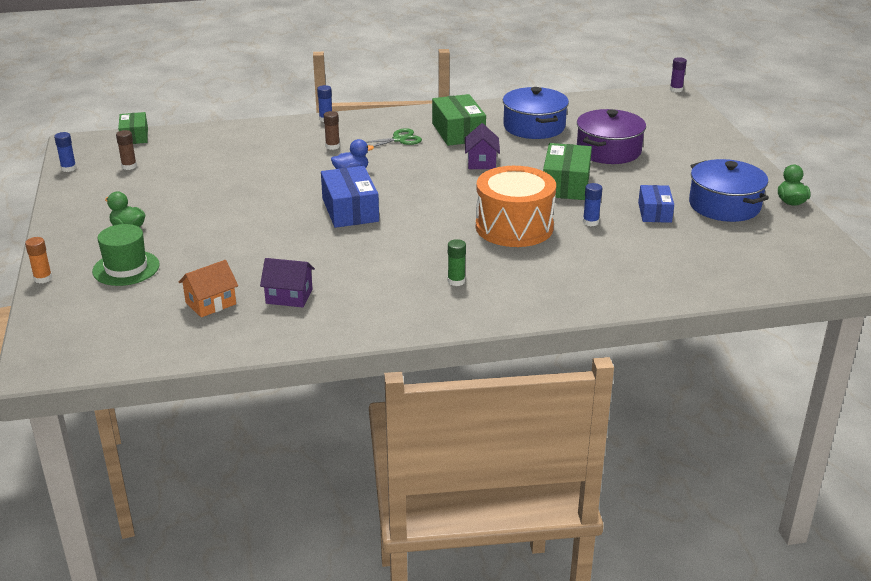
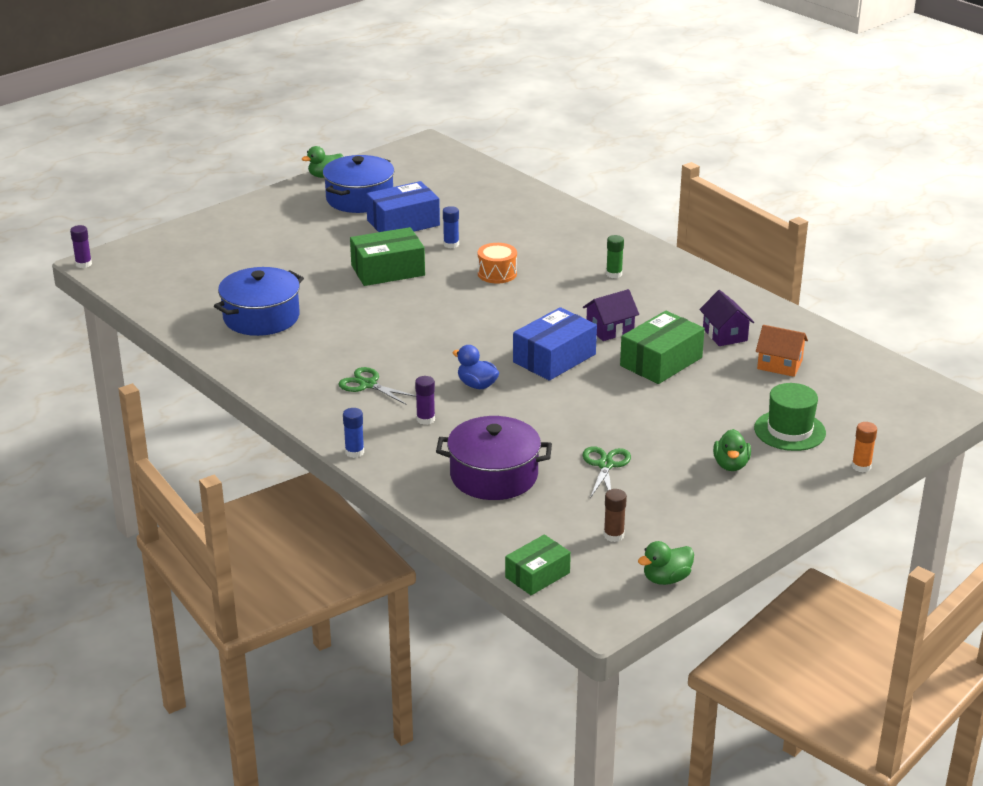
camera: 120 degrees left, 0 degrees up
blue glue stick [54,132,77,172] -> green duck [638,541,694,585]
brown glue stick [324,111,340,150] -> purple glue stick [415,376,435,425]
green box [432,94,486,146] -> green box moved to [620,311,705,384]
purple house [465,123,500,169] -> purple house moved to [583,289,639,341]
orange drum [476,166,556,247] -> orange drum [478,243,517,284], size x0.51
purple pot [577,109,646,164] -> purple pot moved to [436,416,552,500]
blue box [638,185,674,223] -> blue box [366,181,440,232], size x1.56
none -> green scissors [582,446,631,498]

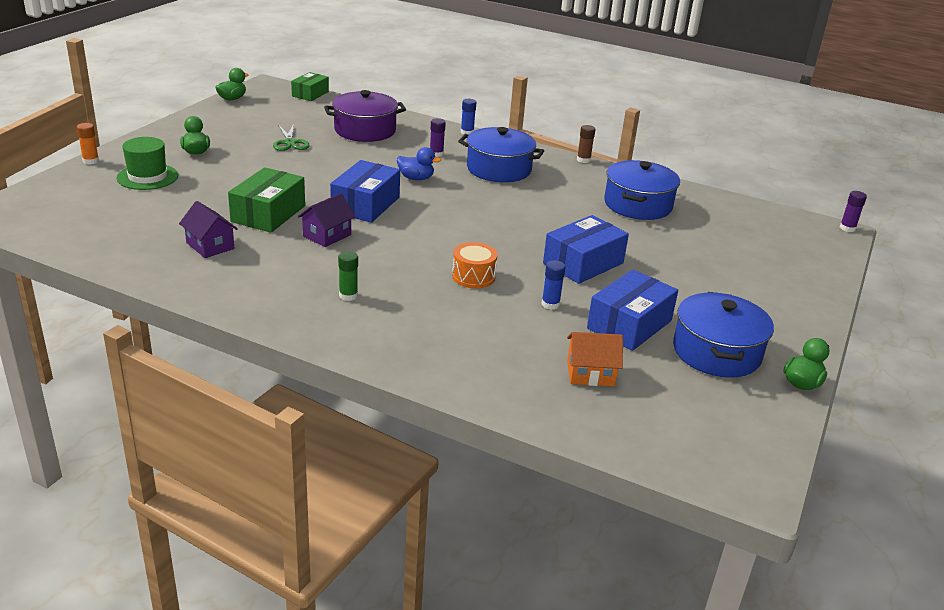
camera: 155 degrees right, 0 degrees up
green scissors [339,367,416,405] -> blue pot [458,127,544,182]
green box [350,227,425,286] -> blue box [543,215,629,284]
brown glue stick [604,489,627,542] -> brown glue stick moved to [577,125,596,163]
orange house [756,325,808,377] -> orange house moved to [567,332,623,386]

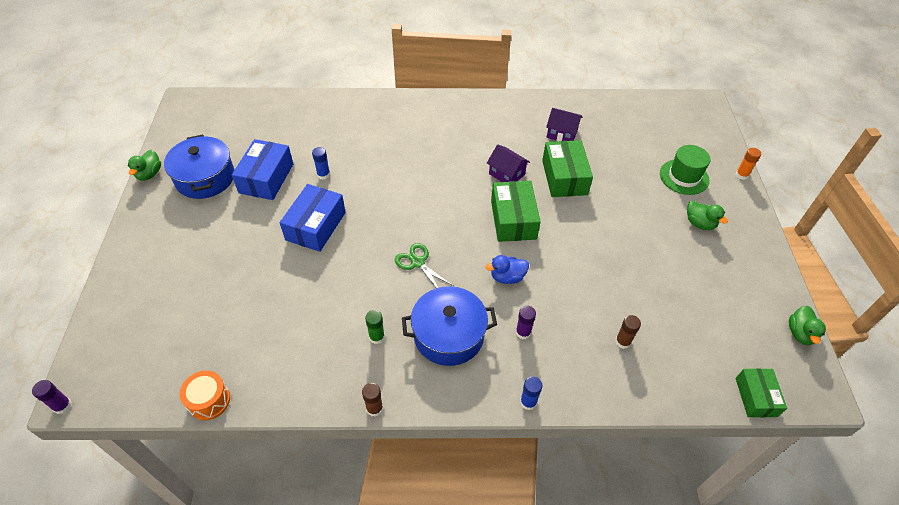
camera: 155 degrees right, 20 degrees up
green scissors [273,124,310,151] -> green scissors moved to [395,243,453,288]
purple house [298,193,356,247] -> purple house turned 60 degrees counterclockwise [487,145,530,182]
purple pot [324,90,406,142] -> brown glue stick [615,315,641,349]
blue box [330,160,400,223] -> green box [491,181,541,242]
green glue stick [338,251,358,301] -> green glue stick moved to [365,310,385,344]
orange drum [452,242,498,288] -> orange drum moved to [180,370,230,420]
orange house [567,332,623,386] -> none
blue pot [604,160,680,220] -> none

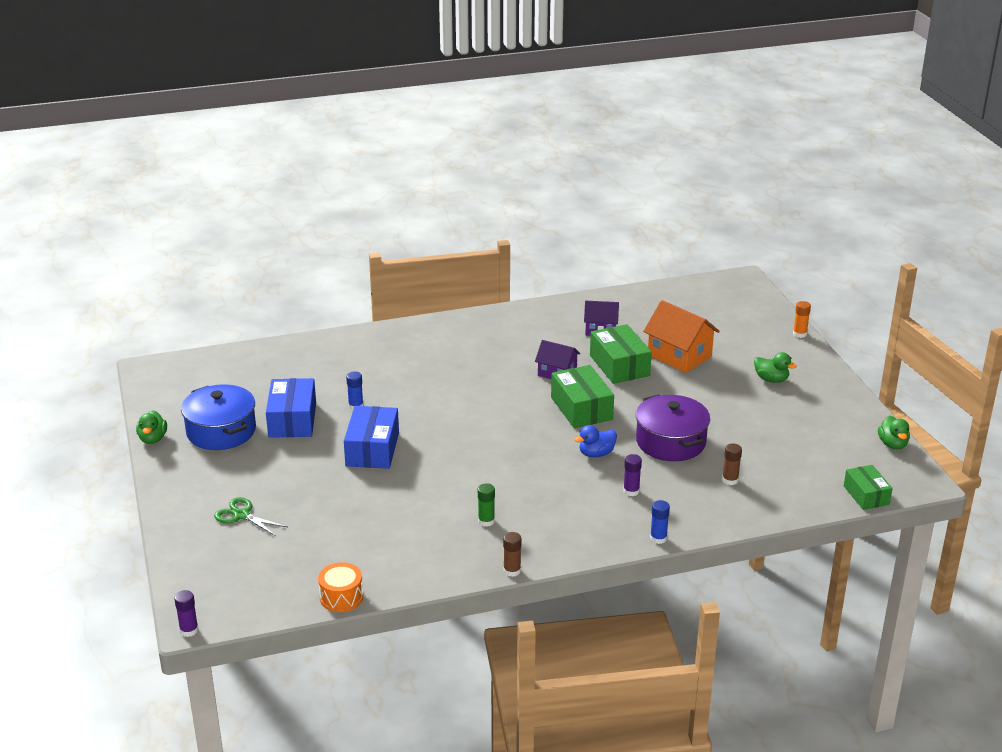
camera: 15 degrees left, 20 degrees down
green scissors [395,243,453,288] -> green scissors moved to [214,497,287,536]
blue pot [402,286,497,366] -> none
green hat [660,145,710,195] -> none
none -> purple pot [636,394,710,461]
none -> orange house [643,300,720,373]

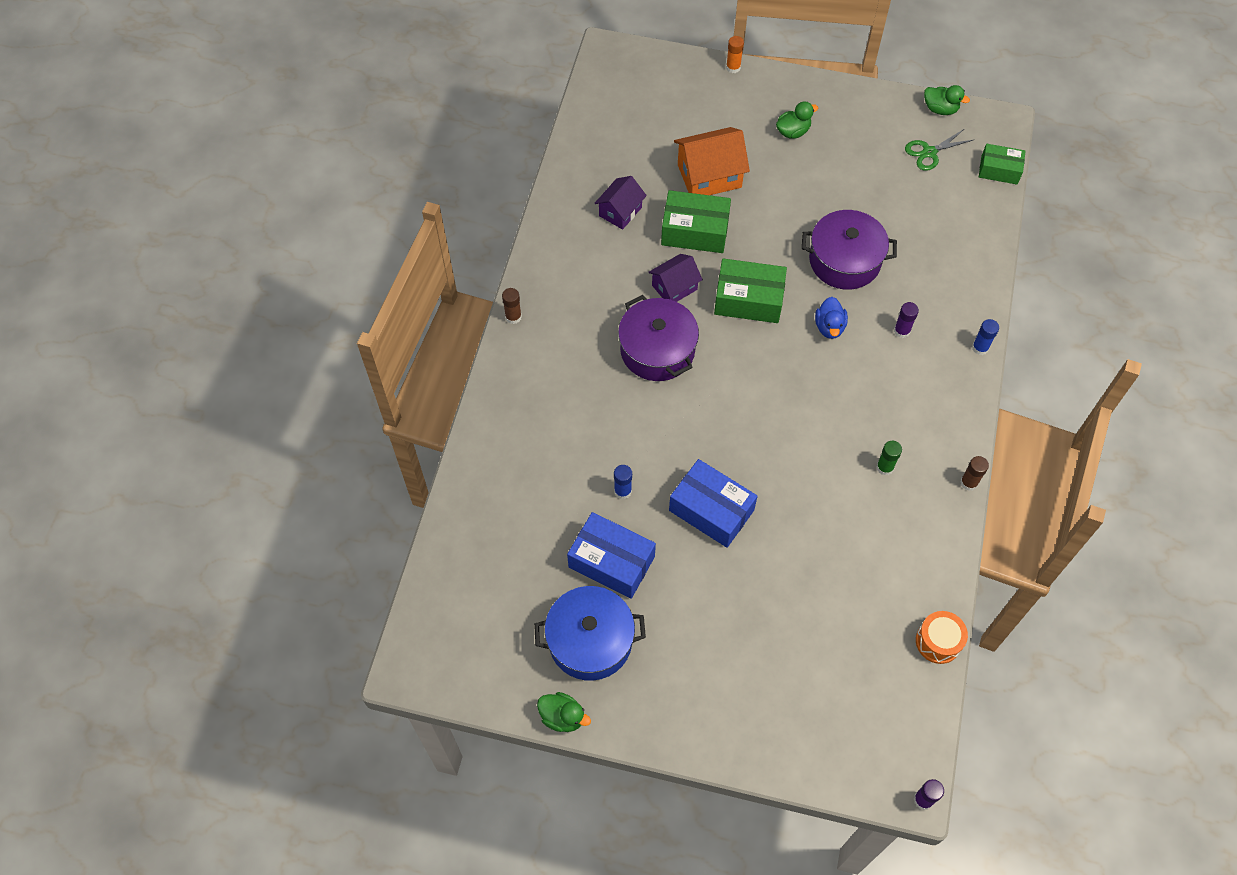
camera: 60 degrees left, 30 degrees up
green scissors [214,497,287,536] -> green scissors moved to [905,129,973,171]
brown glue stick [722,443,742,485] -> brown glue stick moved to [502,288,522,324]
none -> purple pot [618,295,699,381]

